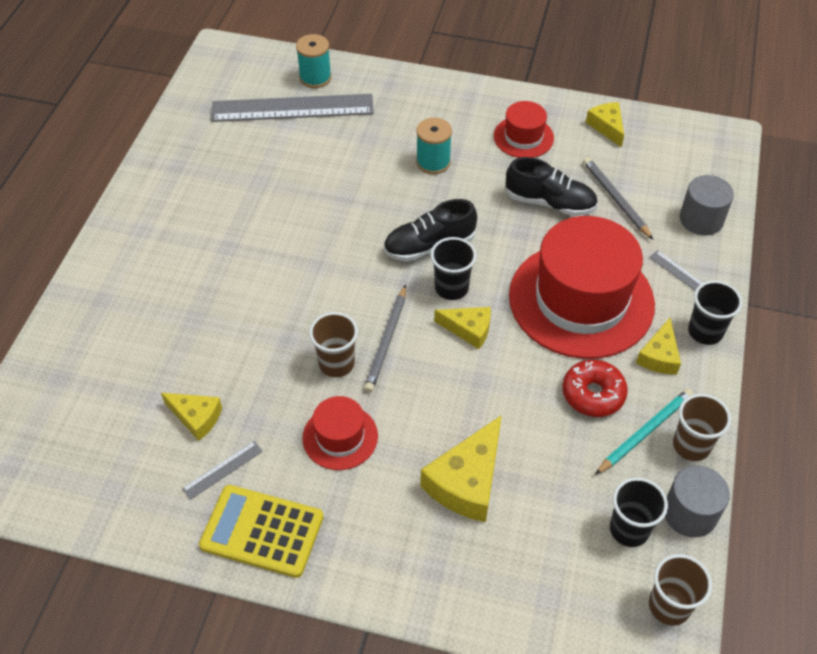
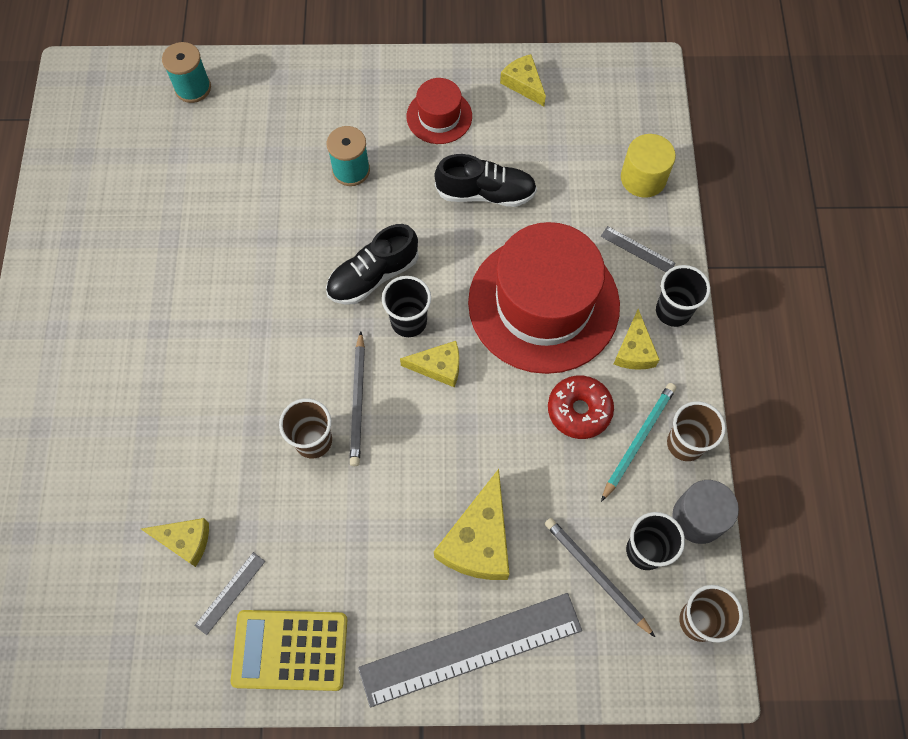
camera: 15 degrees left, 15 degrees up
grey ruler [211,94,374,122] -> grey ruler moved to [358,593,582,707]
red hat [303,396,378,470] -> none
grey pencil [583,157,653,240] -> grey pencil moved to [545,518,655,637]
grey cylinder [680,175,734,235] -> yellow cylinder [621,134,676,198]

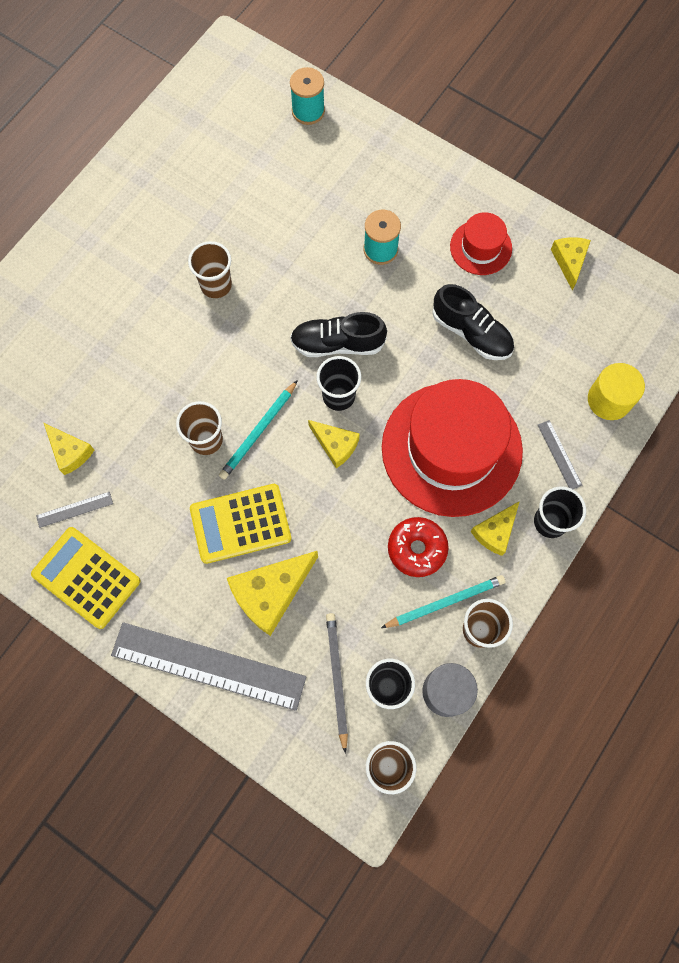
camera: 35 degrees right, 5 degrees up
grey pencil [350,331,365,466] -> turquoise pencil [219,380,298,480]
none -> brown cup [188,241,232,298]
none -> yellow calculator [190,484,291,564]

